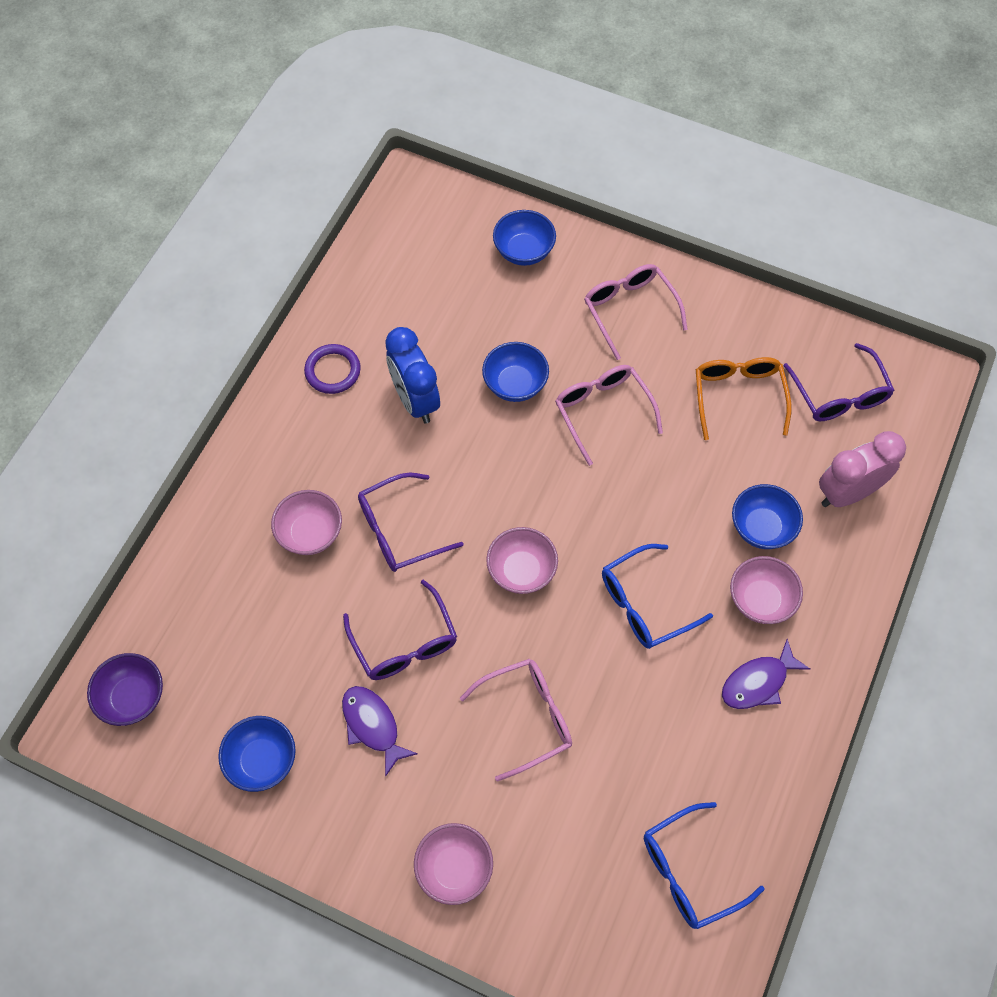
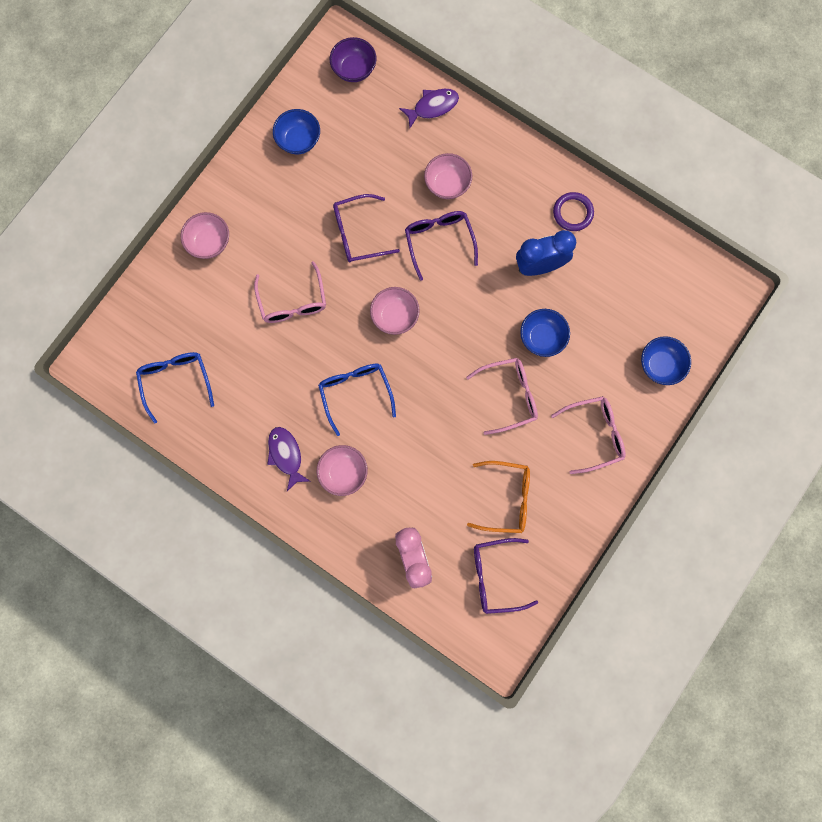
camera: 100 degrees right, 15 degrees up
purple fish [342,686,418,777] -> purple fish moved to [399,89,459,128]
blue bowl [732,484,803,549] -> none

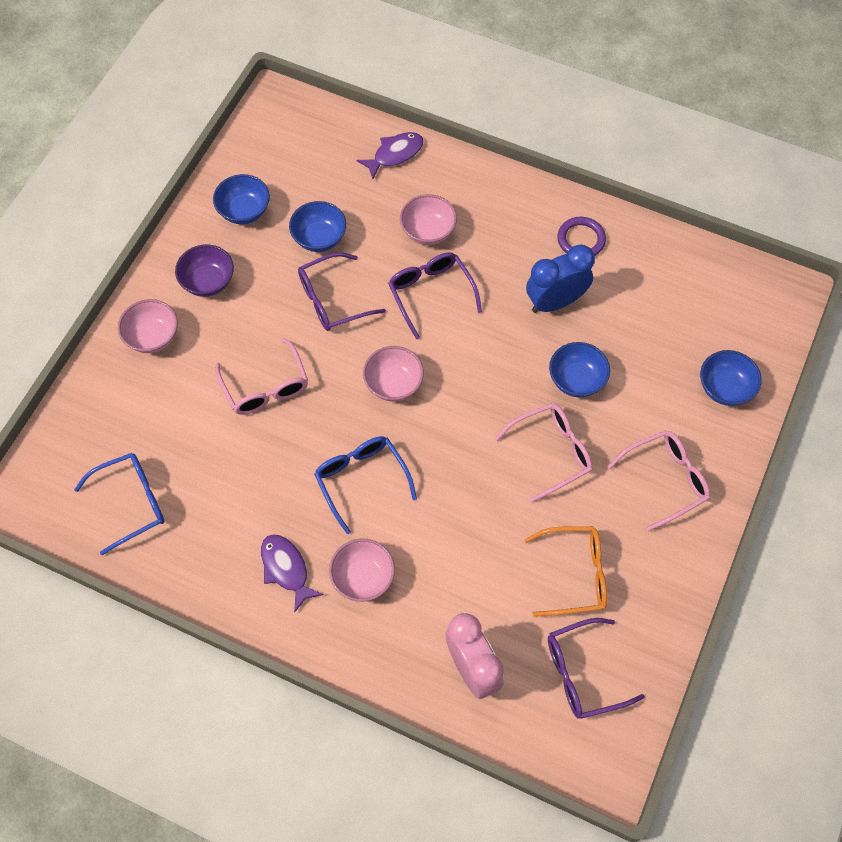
camera: 10 degrees left, 15 degrees down
blue glasses [136,352,214,423] -> blue glasses turned 90 degrees clockwise [74,453,165,555]
purple bowl [330,37,377,82] -> purple bowl moved to [175,244,234,297]
none -> blue bowl [289,201,346,252]

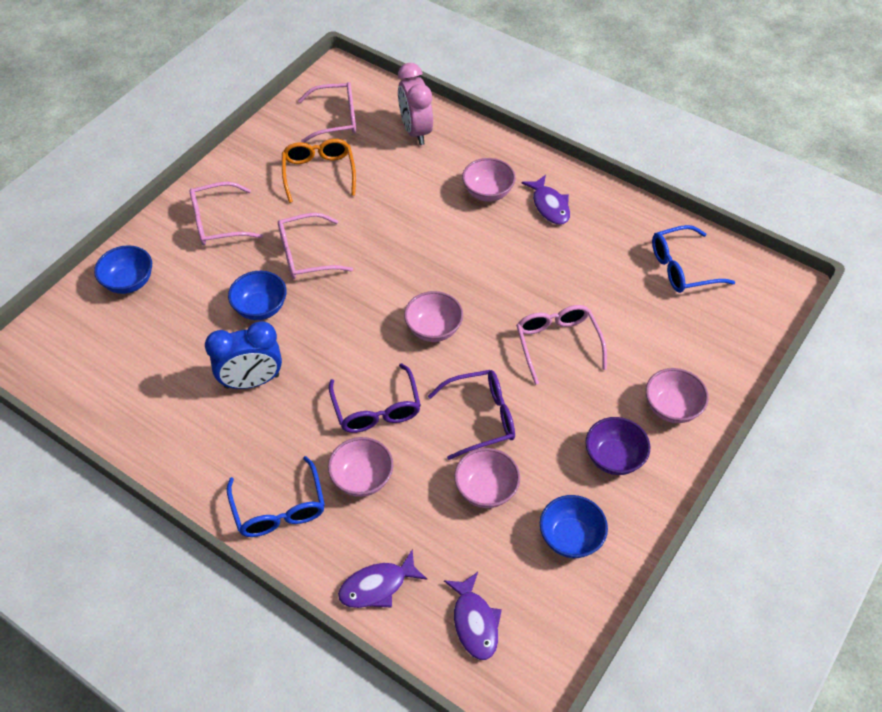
camera: 170 degrees left, 10 degrees down
blue bowl [289,201,346,252] -> pink bowl [454,448,520,508]
blue glasses [314,436,417,534] -> blue glasses moved to [227,456,325,537]
orange glasses [524,526,607,617] -> orange glasses turned 75 degrees clockwise [282,139,356,203]
purple glasses [548,618,645,719] -> pink glasses [298,82,356,143]
purple ring [557,217,606,256] -> none
none -> purple fish [444,572,502,660]

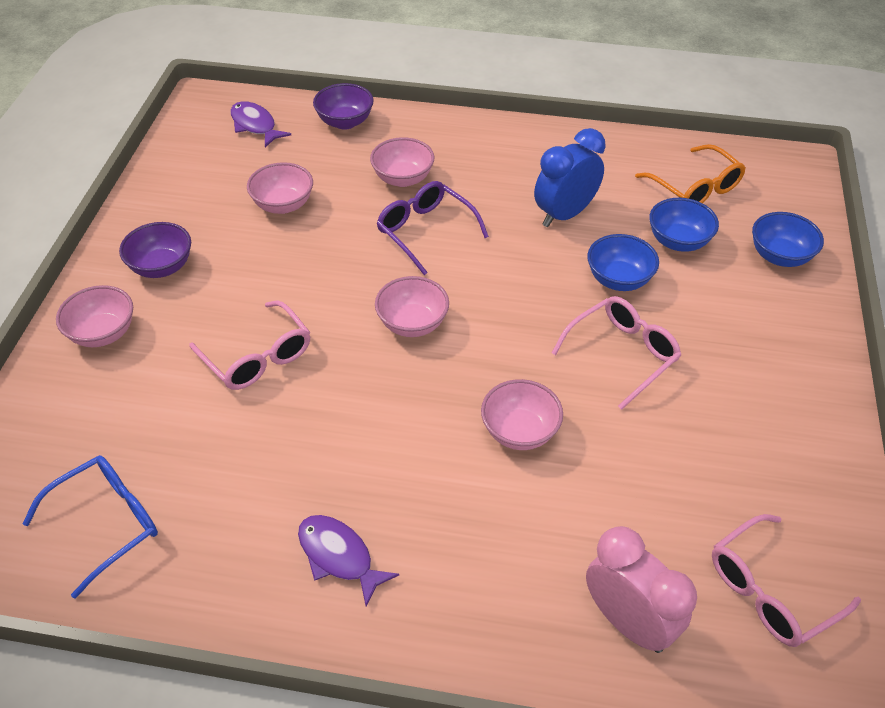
camera: 155 degrees right, 5 degrees down
pink glasses [190,182,263,245] -> none
blue glasses [227,456,325,537] -> none
orange glasses [282,139,356,203] -> orange glasses moved to [635,144,746,203]
purple fish [338,549,427,608] -> purple bowl [313,83,374,130]
purple glasses [428,370,515,460] -> none
pink bowl [462,158,516,202] -> pink bowl moved to [481,379,563,450]
blue bowl [540,495,608,558] -> blue bowl moved to [649,198,719,252]

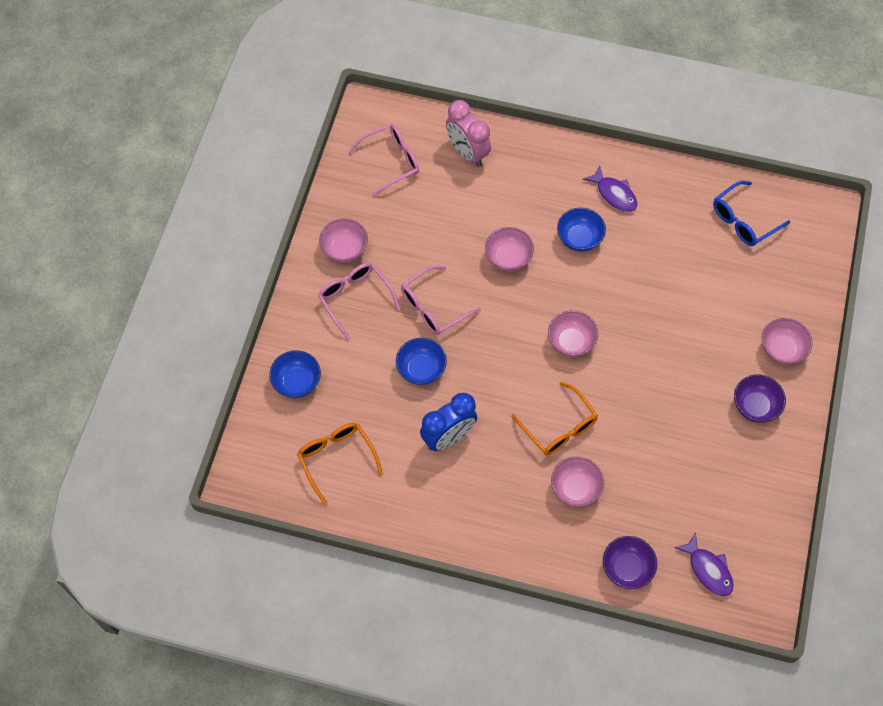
camera: 175 degrees left, 15 degrees up
pink glasses [189,301,310,390] -> pink glasses moved to [318,263,400,340]
pink bowl [247,162,313,214] -> pink bowl moved to [319,219,368,263]
purple glasses [377,181,489,275] -> orange glasses [511,382,598,455]
blue bowl [649,198,719,252] -> blue bowl moved to [557,208,606,252]

